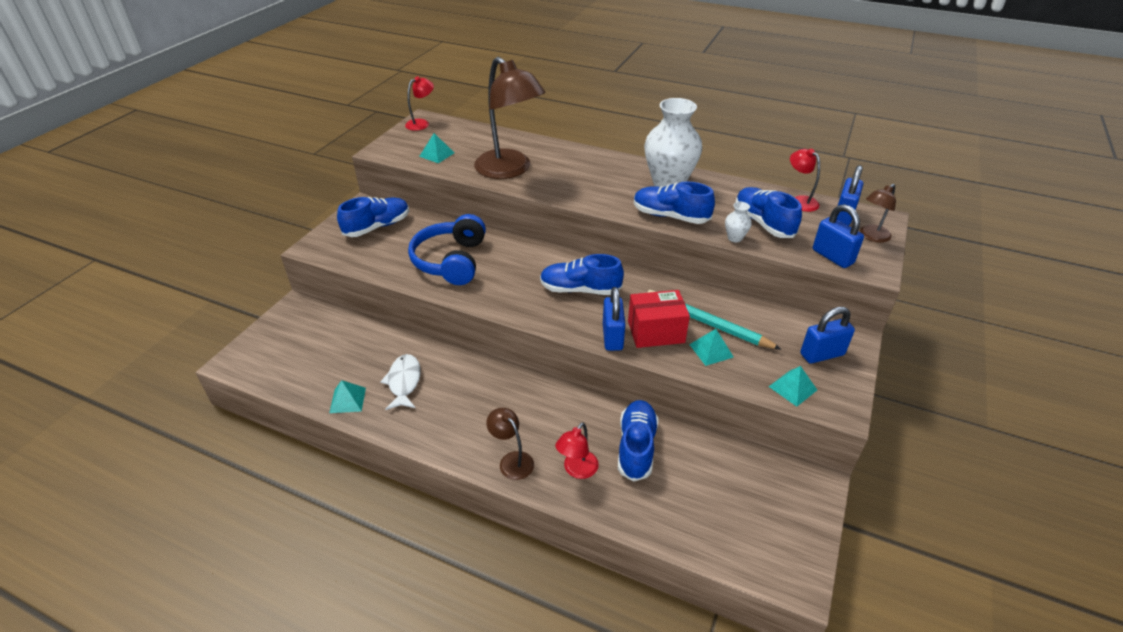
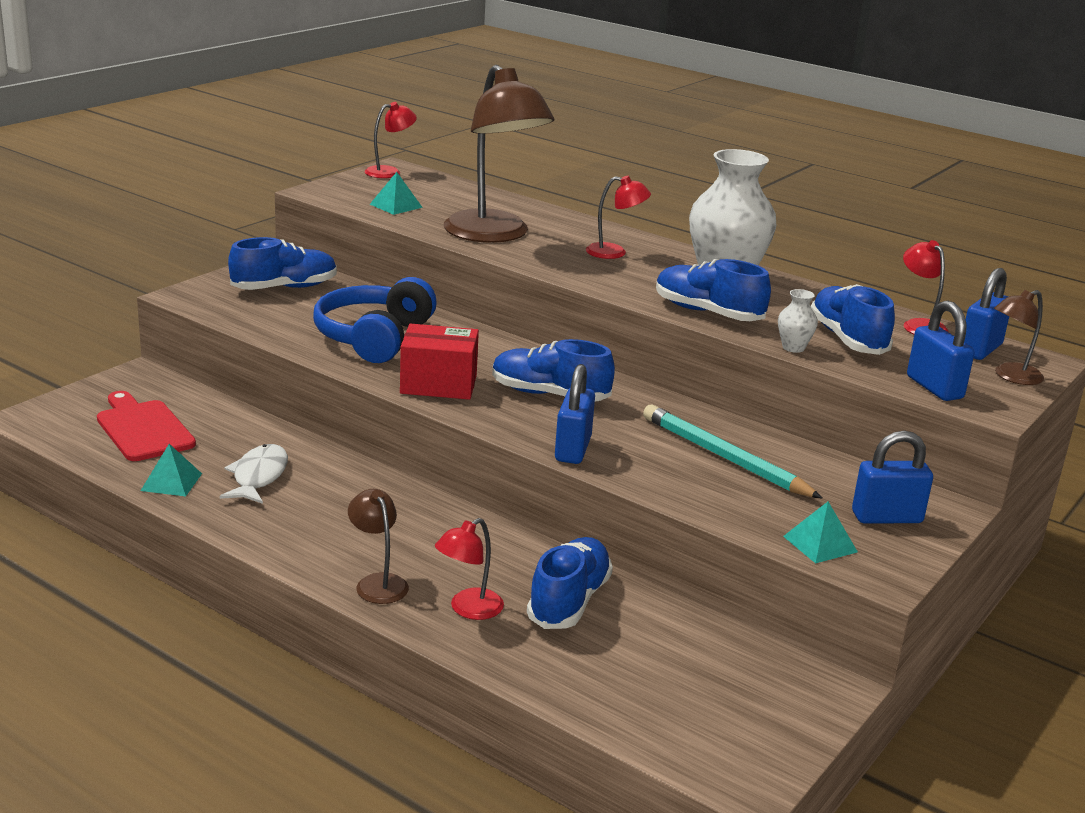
camera: 10 degrees right, 15 degrees down
red box [628,290,690,348] -> red box moved to [400,324,479,400]
turquoise pyramid [689,329,733,366] -> none
none -> red cutting board [97,391,196,461]
none -> red lamp [586,176,651,259]

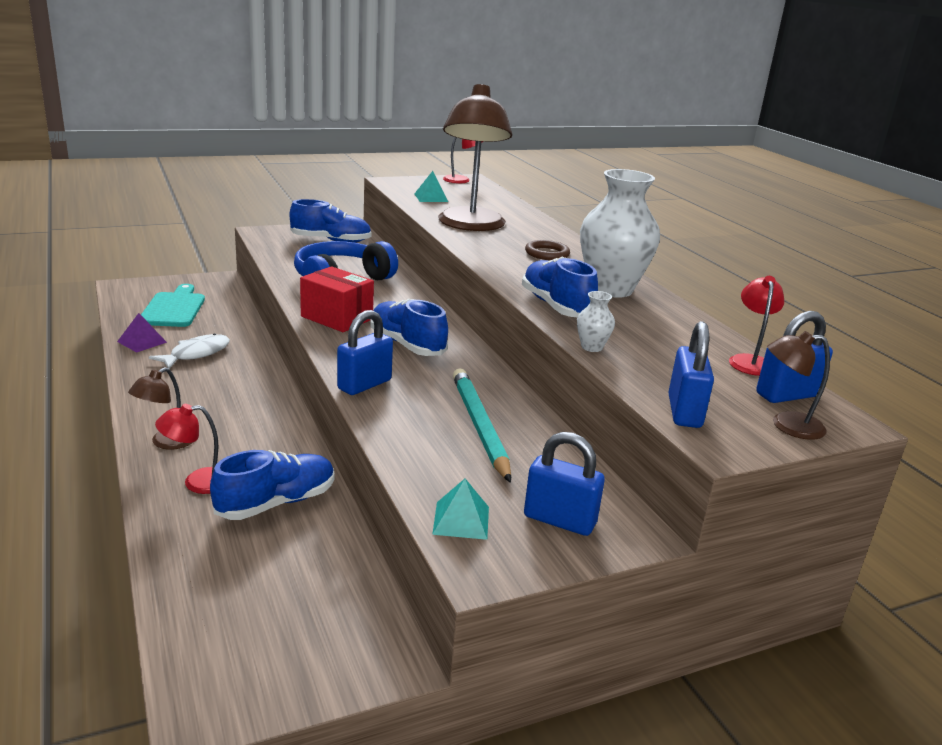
camera: 30 degrees right, 0 degrees up
red cutting board [97,391,196,461] -> turquoise cutting board [141,284,205,327]
turquoise pyramid [141,444,202,496] -> purple pyramid [117,313,167,352]
brown lamp [348,489,409,604] -> brown lamp turned 150 degrees counterclockwise [128,367,193,450]
red lamp [586,176,651,259] -> brown ring [525,240,570,260]
blue shoe [811,284,895,355] -> none

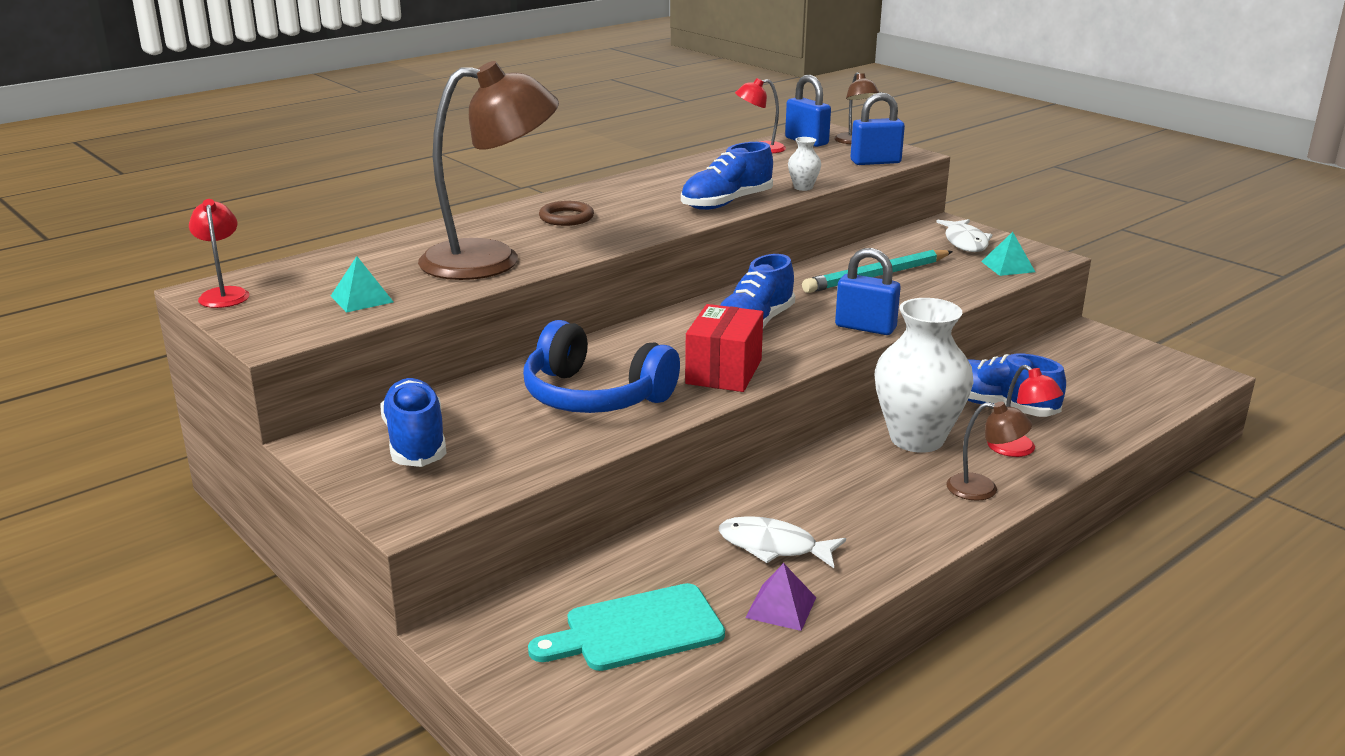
camera: 105 degrees left, 0 degrees up
blue padlock [524,432,605,536] -> white fish [936,219,992,252]
white vase [580,169,660,298] -> white vase moved to [875,298,974,453]

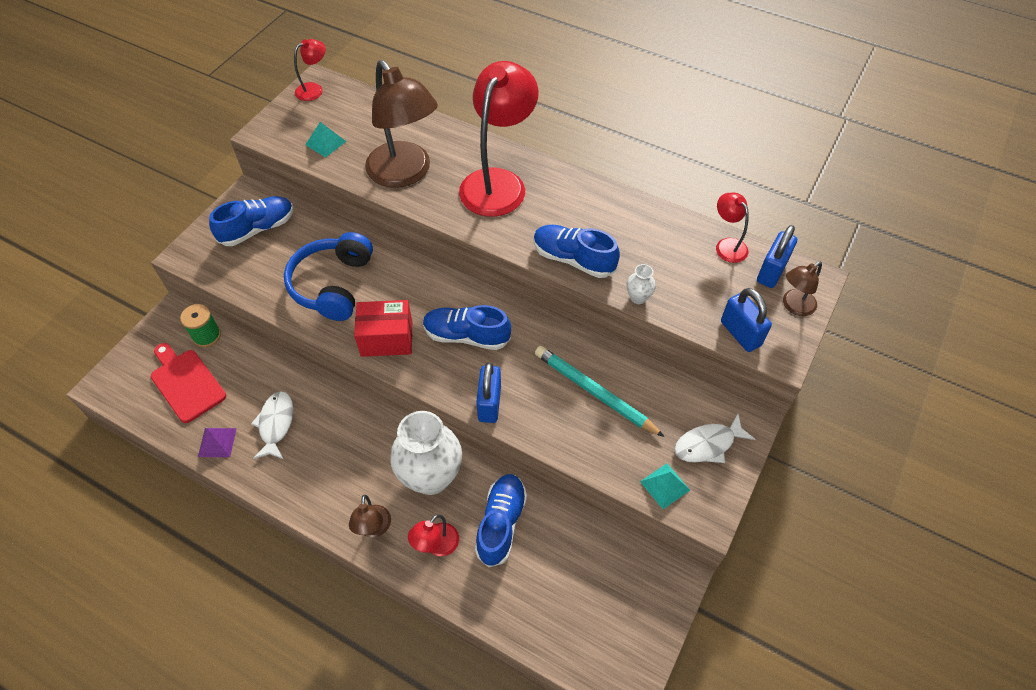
camera: 70 degrees right, 30 degrees up
turquoise cutting board [528,583,725,671] -> red cutting board [151,343,226,423]
brown ring [539,201,594,226] -> red lamp [459,61,539,217]
none -> green spool [180,304,221,347]

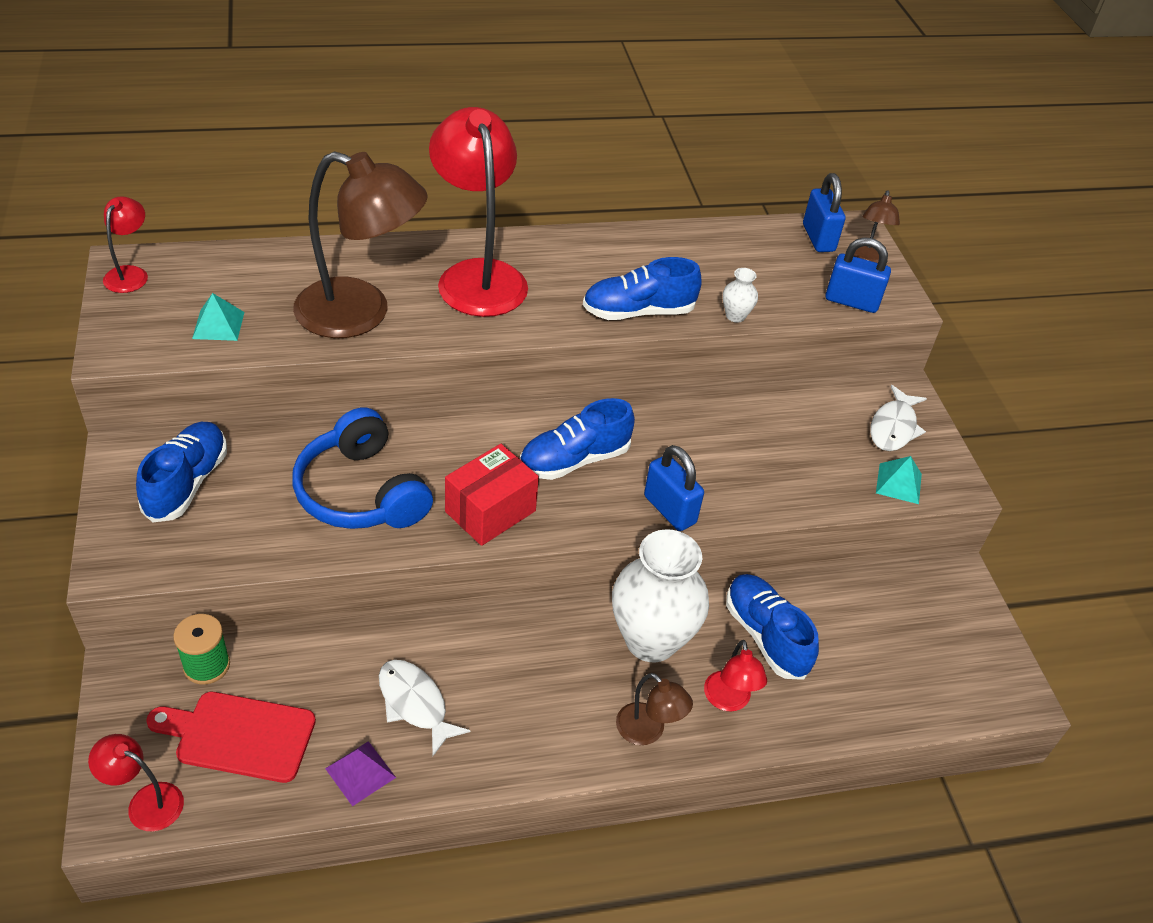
camera: 45 degrees left, 10 degrees down
turquoise pencil [535,346,665,437] -> none
red lamp [716,193,749,263] -> red lamp moved to [88,734,184,831]

